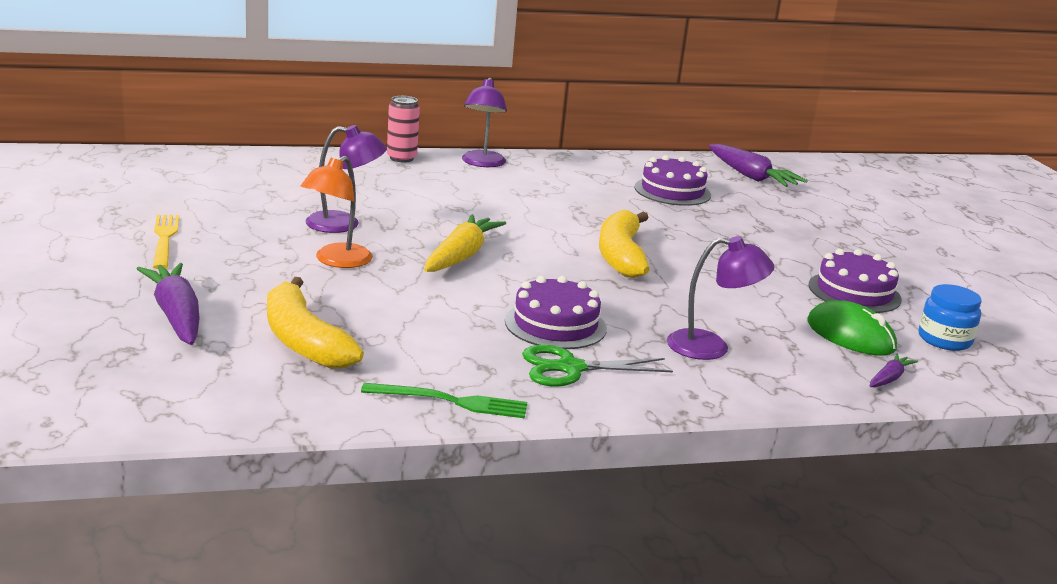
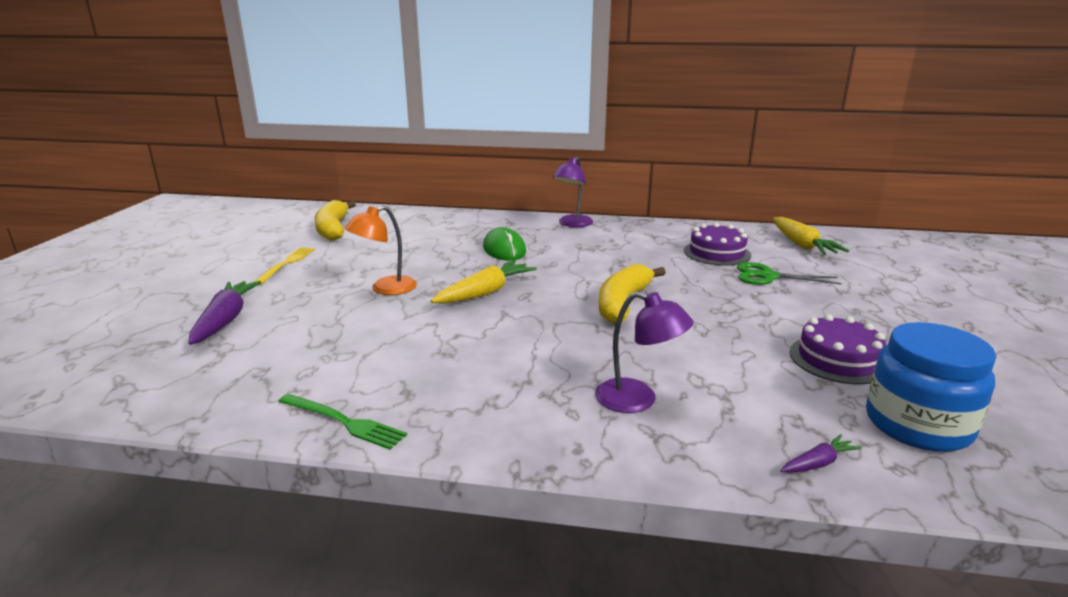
camera: 25 degrees right, 0 degrees up
yellow banana [267,277,364,369] -> yellow banana moved to [314,200,356,241]
purple lamp [306,125,387,233] -> none
pink can [387,96,420,162] -> none
purple cake [505,276,607,349] -> none
green scissors [522,345,673,387] -> green scissors moved to [737,262,841,285]
purple carrot [709,144,808,187] -> yellow carrot [773,217,849,255]
green mouse [807,300,897,356] -> green mouse moved to [483,227,526,261]
blue jar [919,284,982,351] -> blue jar [866,322,996,452], size x1.67

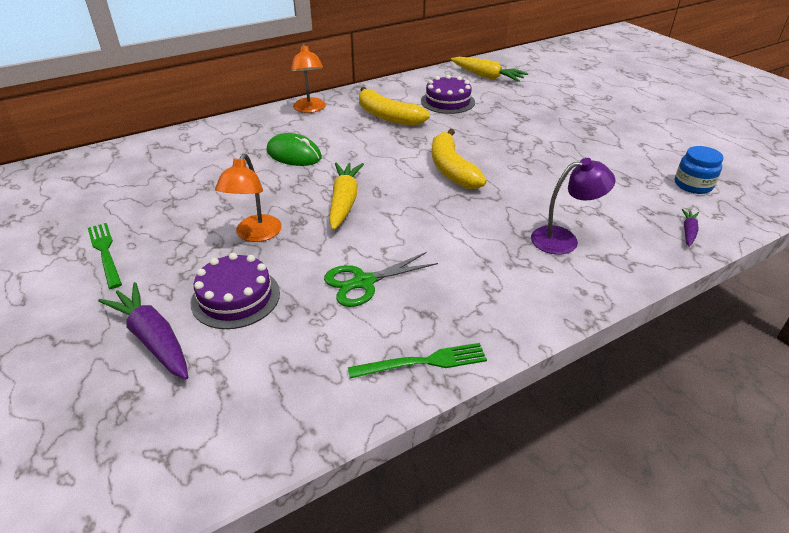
camera: 40 degrees left, 15 degrees up
yellow fork [254,247,315,285] -> green fork [88,223,122,289]
yellow banana [314,200,356,241] -> yellow banana moved to [359,87,430,126]
purple lamp [553,157,593,227] -> orange lamp [290,43,326,113]
green scissors [737,262,841,285] -> green scissors moved to [324,252,438,307]
purple cake [789,314,886,384] -> purple cake moved to [191,253,280,329]
blue jar [866,322,996,452] -> blue jar [675,146,724,194], size x0.60

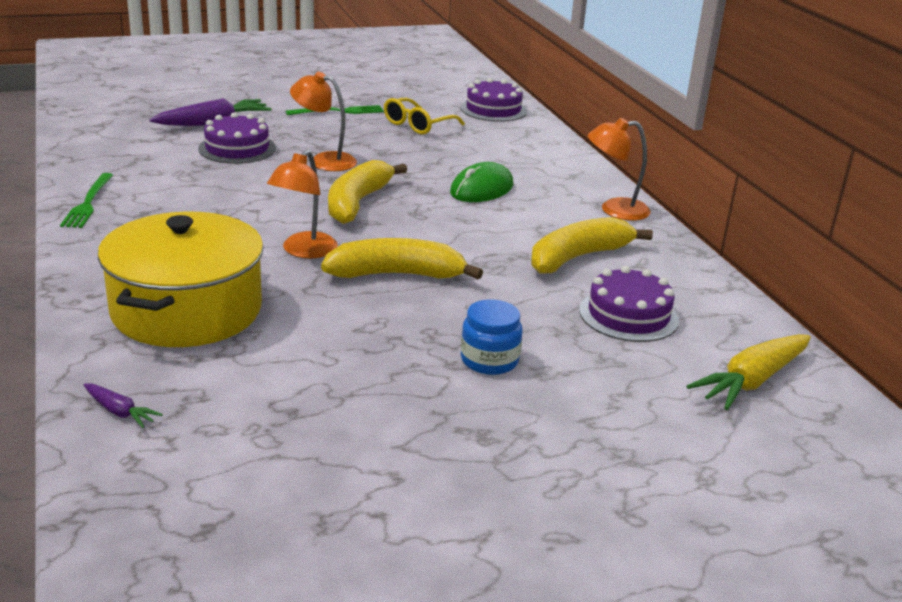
camera: 100 degrees right, 10 degrees down
green scissors [324,252,438,307] -> none
yellow carrot [329,162,364,230] -> yellow banana [328,160,407,224]
purple lamp [531,158,616,255] -> yellow pot [98,211,264,347]
blue jar [675,146,724,194] -> blue jar moved to [461,299,523,375]
none -> orange lamp [267,150,338,258]
none -> yellow glasses [384,98,465,134]
none -> purple cake [460,78,527,122]

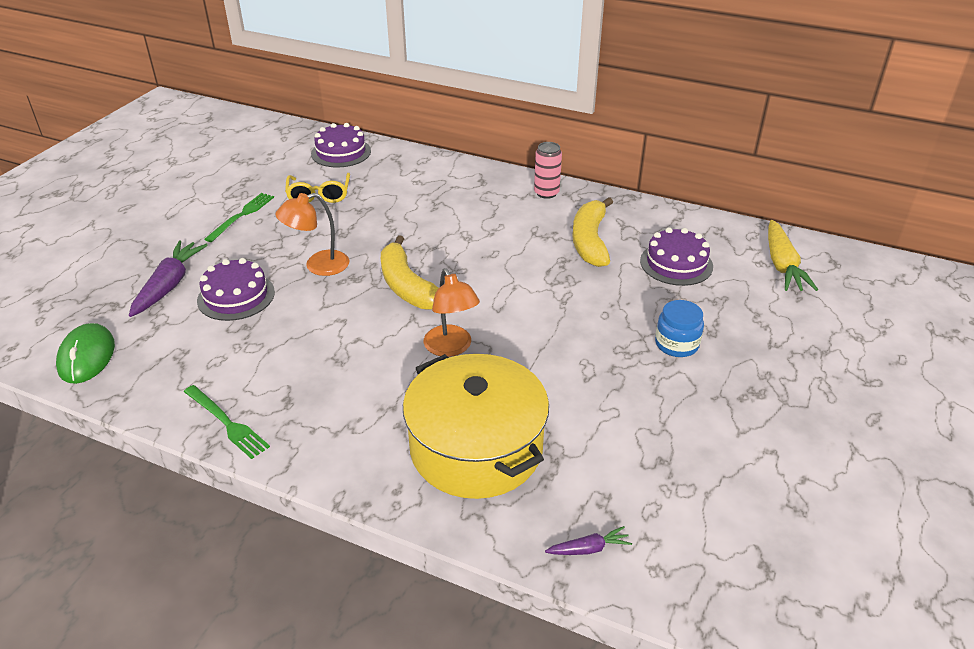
camera: 45 degrees left, 10 degrees up
yellow banana [321,238,483,279] -> none
green mouse [450,162,513,202] -> green mouse moved to [56,323,115,384]
orange lamp [588,118,651,220] -> pink can [534,142,562,199]

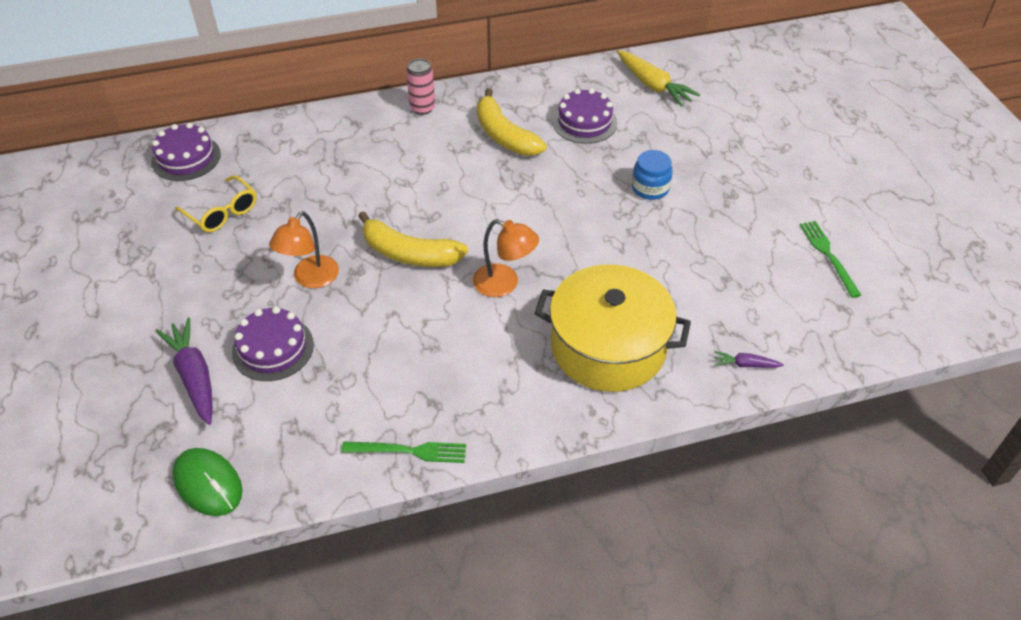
camera: 40 degrees left, 10 degrees up
green fork [204,193,274,242] -> green fork moved to [800,221,861,298]
purple carrot [545,526,632,555] -> purple carrot turned 120 degrees counterclockwise [714,351,784,368]

